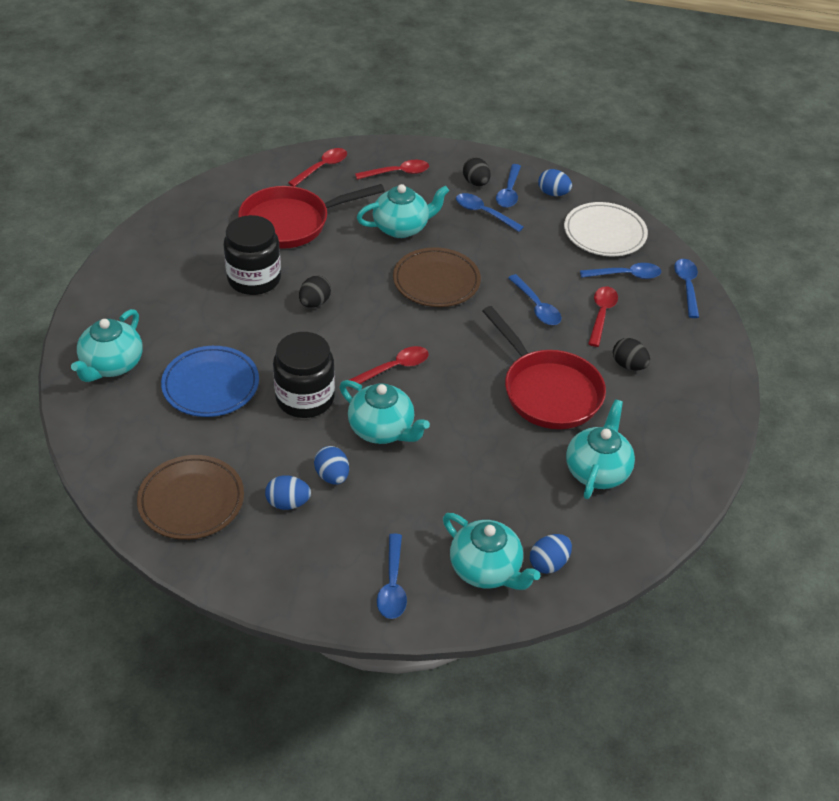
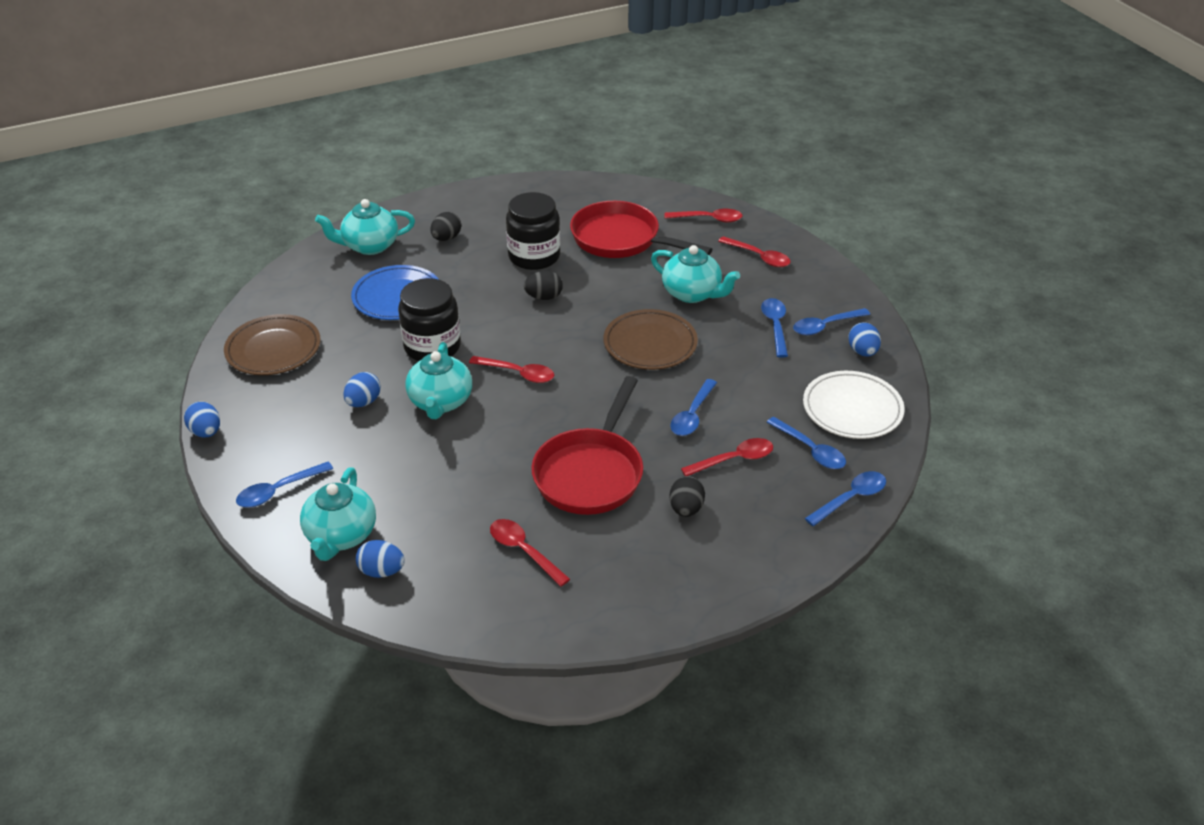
camera: 55 degrees right, 5 degrees down
blue egg [265,475,311,510] -> blue egg moved to [184,402,220,437]
black egg [463,158,491,186] -> black egg moved to [430,212,461,241]
turquoise teapot [566,399,635,499] -> red spoon [490,519,570,587]

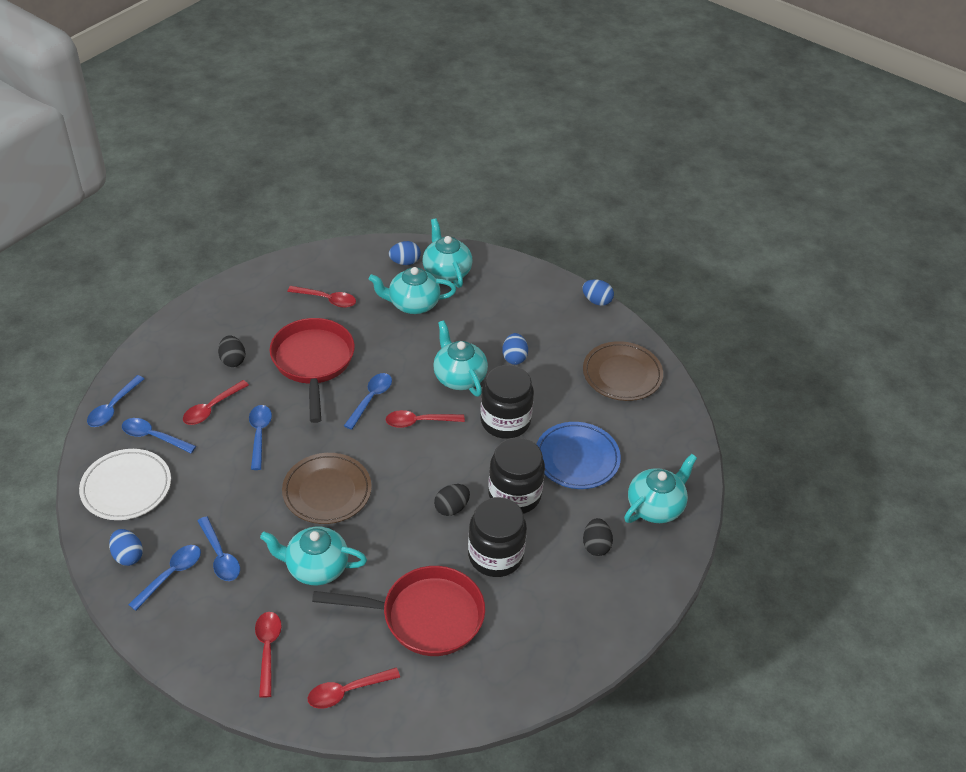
camera: 150 degrees right, 5 degrees up
blue spoon [236,461,333,507] -> blue spoon moved to [344,373,392,430]
red spoon [718,236,791,267] -> red spoon turned 75 degrees clockwise [255,612,282,698]
none -> turquoise teapot [369,267,456,314]
none -> black jar [488,437,545,514]

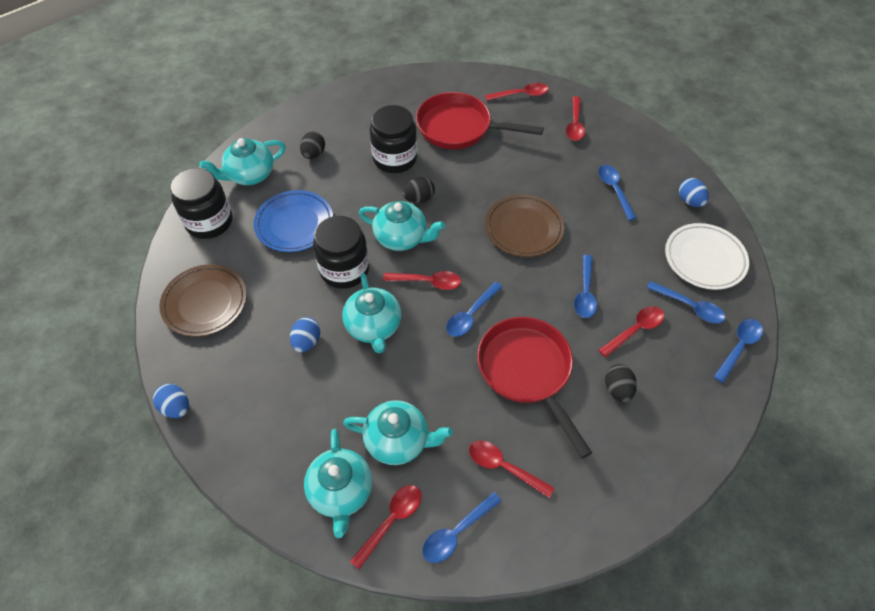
camera: 165 degrees left, 10 degrees up
blue spoon [128,545,201,611] -> blue spoon moved to [422,492,501,563]
turquoise teapot [260,526,367,586] -> turquoise teapot moved to [359,201,445,251]
red pan [270,318,355,423] -> red pan turned 150 degrees clockwise [477,317,592,458]
blue egg [389,241,421,265] -> red spoon [350,485,421,569]
black jar [488,437,545,514] -> black jar moved to [170,168,232,239]

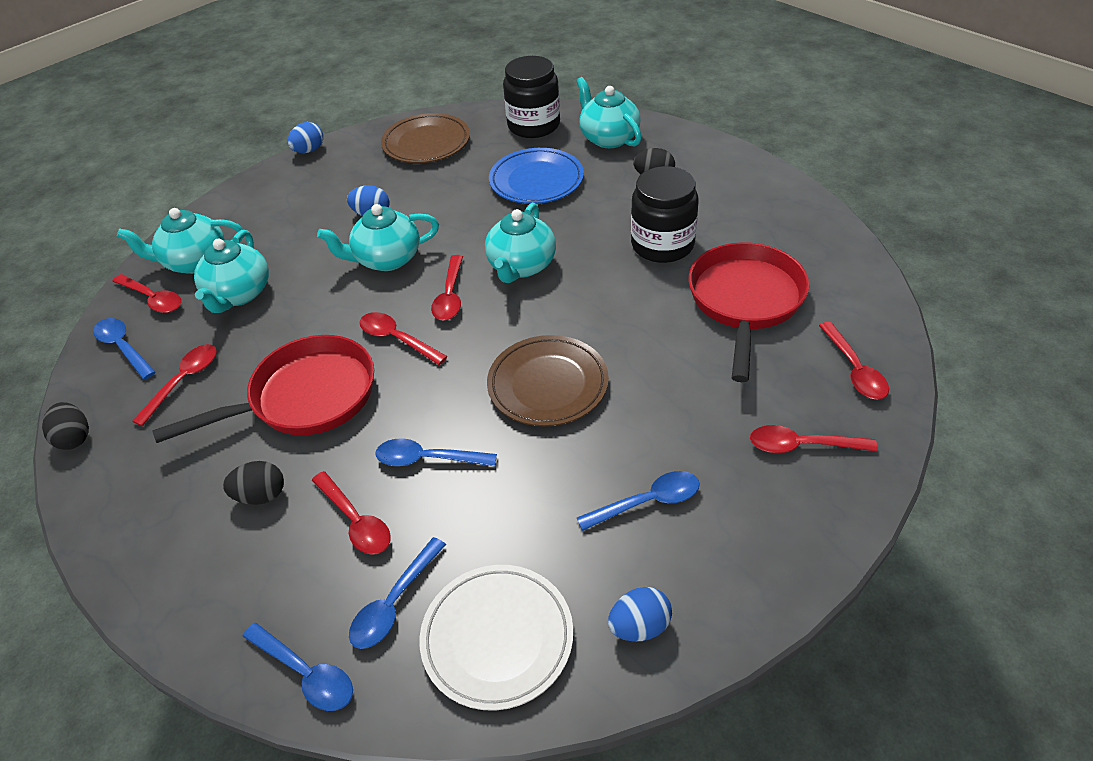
camera: 90 degrees right, 10 degrees down
black jar [313,216,369,289] -> none
black egg [402,177,435,203] -> black egg moved to [42,402,89,450]
blue spoon [446,282,502,337] -> red spoon [360,312,447,365]

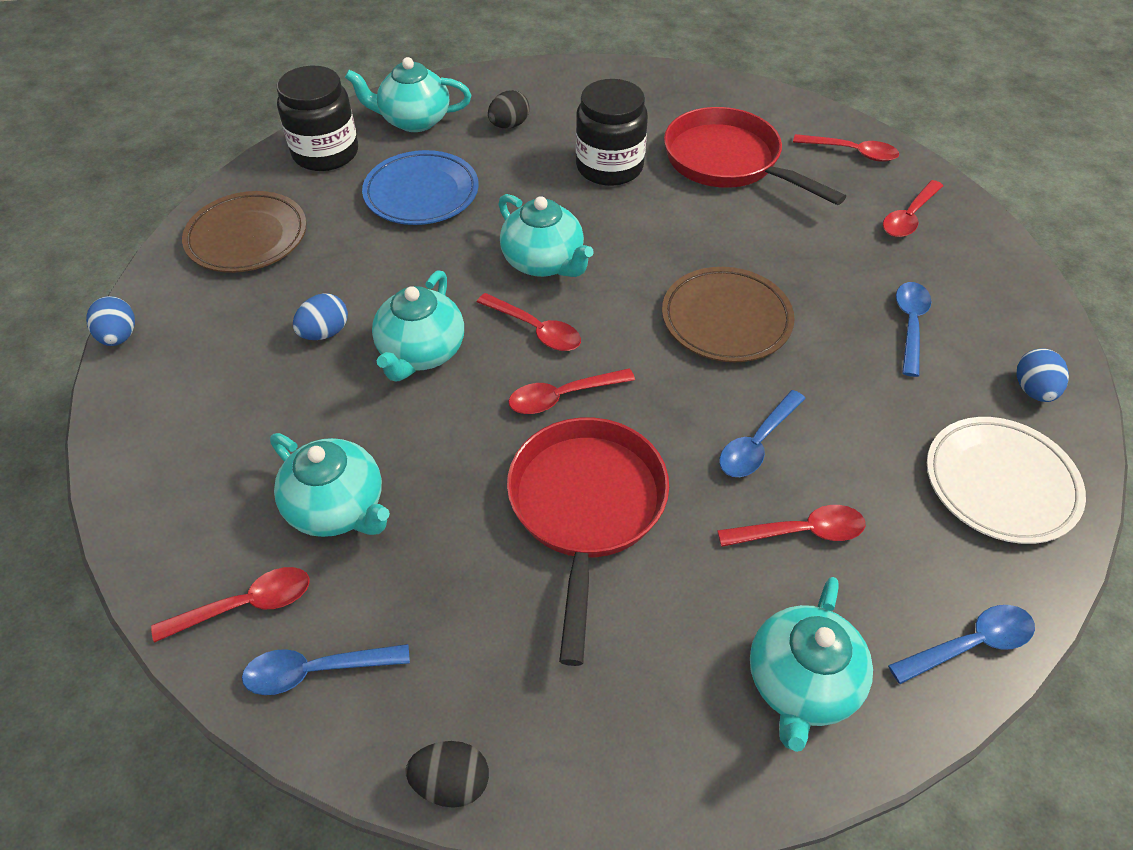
camera: 60 degrees left, 5 degrees up
turquoise teapot [117,208,244,274] -> turquoise teapot moved to [750,577,873,752]
red spoon [132,344,217,426] -> none
black egg [223,461,284,505] -> none
blue spoon [349,537,446,649] -> none

